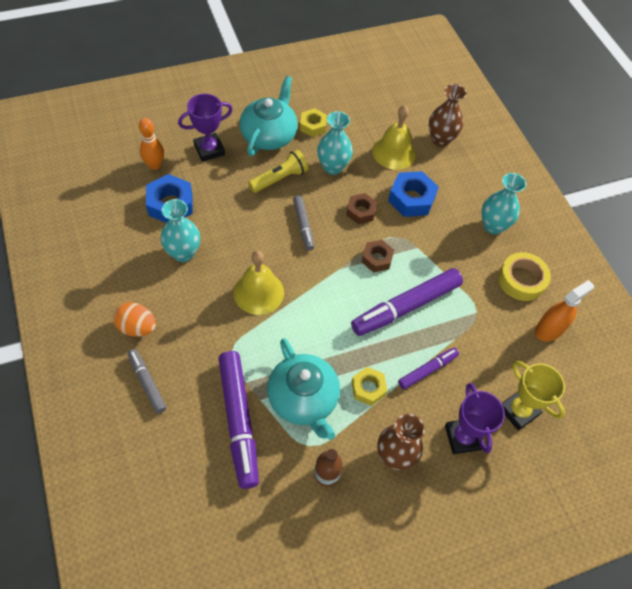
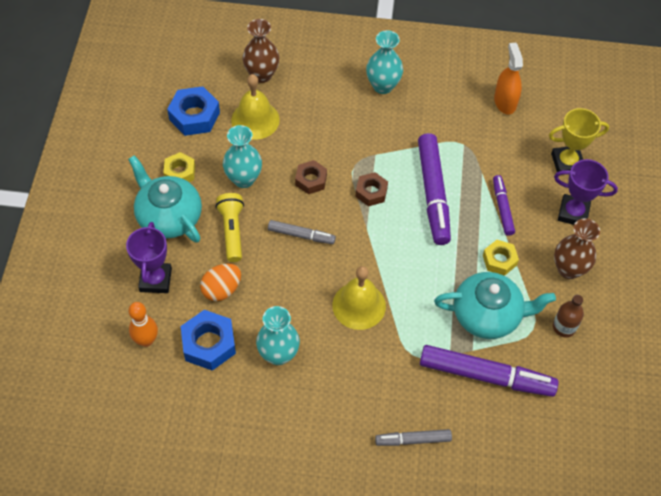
camera: 60 degrees left, 0 degrees up
orange egg [113,302,156,337] -> orange egg moved to [200,263,241,301]
blue nut [388,171,439,217] -> blue nut moved to [167,86,220,136]
yellow tape [498,252,551,301] -> none

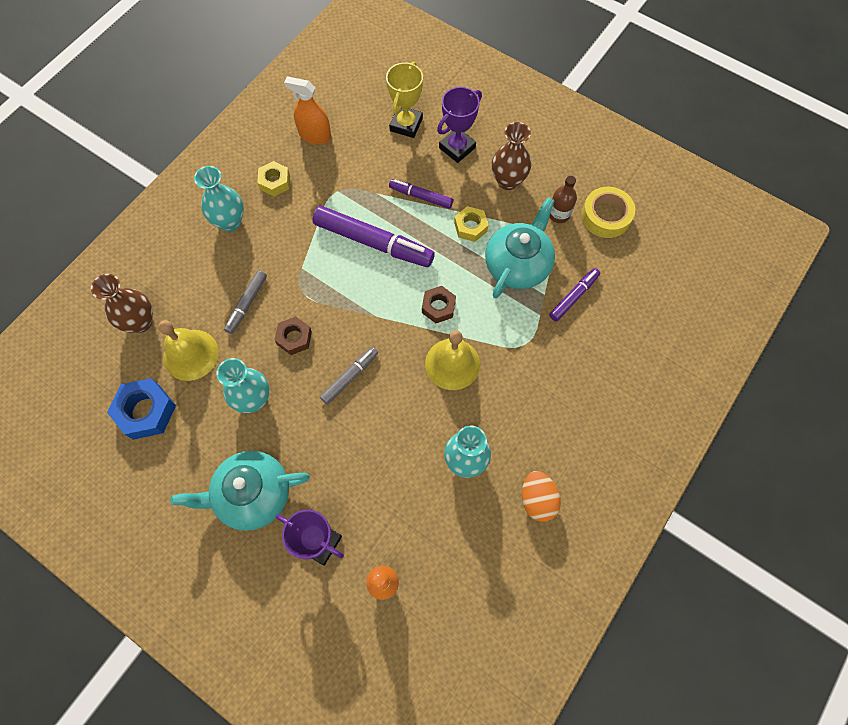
camera: 60 degrees left, 10 degrees up
yellow nut [163,152,195,182] -> yellow nut moved to [257,161,290,196]
blue nut [181,310,236,371] -> none
orange egg [200,263,241,301] -> orange egg moved to [522,471,561,522]
yellow flashlight [216,193,244,262] -> none
brown nut [355,172,388,206] -> brown nut moved to [422,286,456,323]
grey marker [375,429,452,446] -> grey marker moved to [224,270,267,334]
purple marker [420,345,559,397] -> purple marker [549,268,600,321], size x0.54
none -> yellow tape [581,187,635,238]

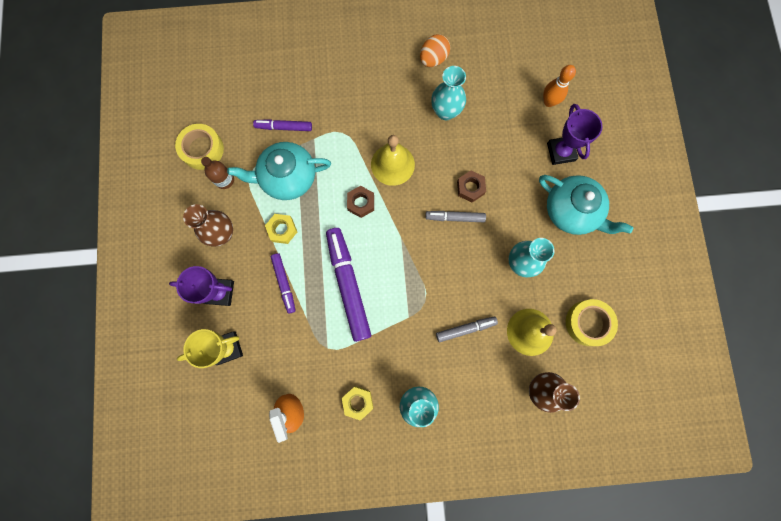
camera: 130 degrees left, 10 degrees up
blue nut [107,378,176,440] -> yellow tape [566,299,618,346]
brown nut [275,316,312,355] -> brown nut moved to [457,170,486,202]

